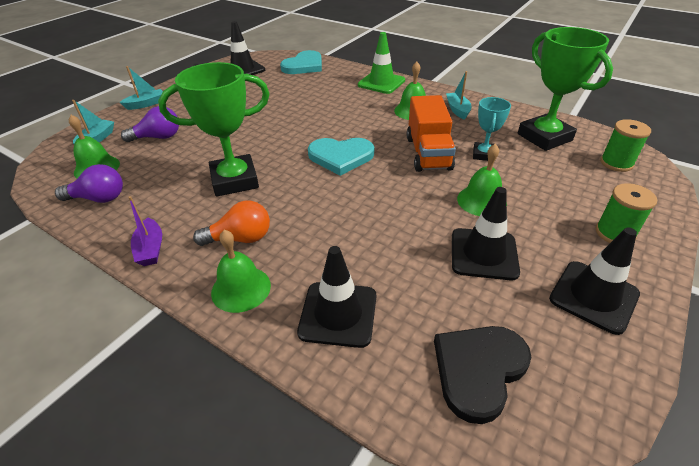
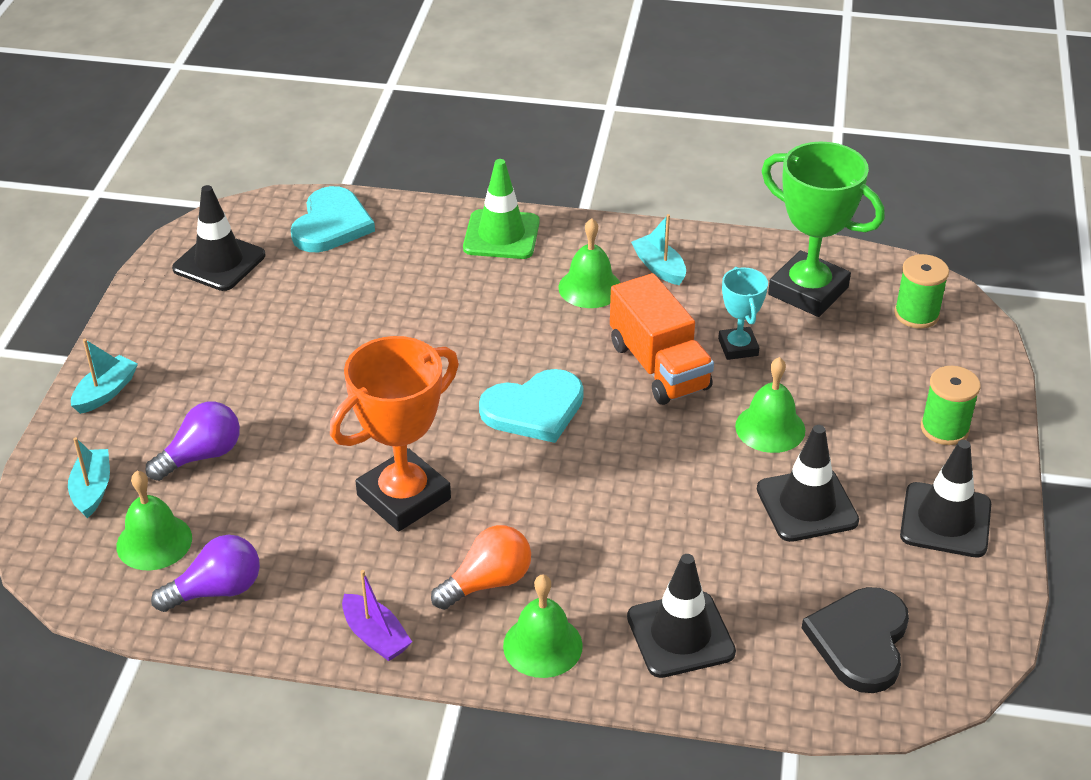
camera: 25 degrees left, 0 degrees up
green trophy [158,62,270,197] -> orange trophy [330,336,459,532]

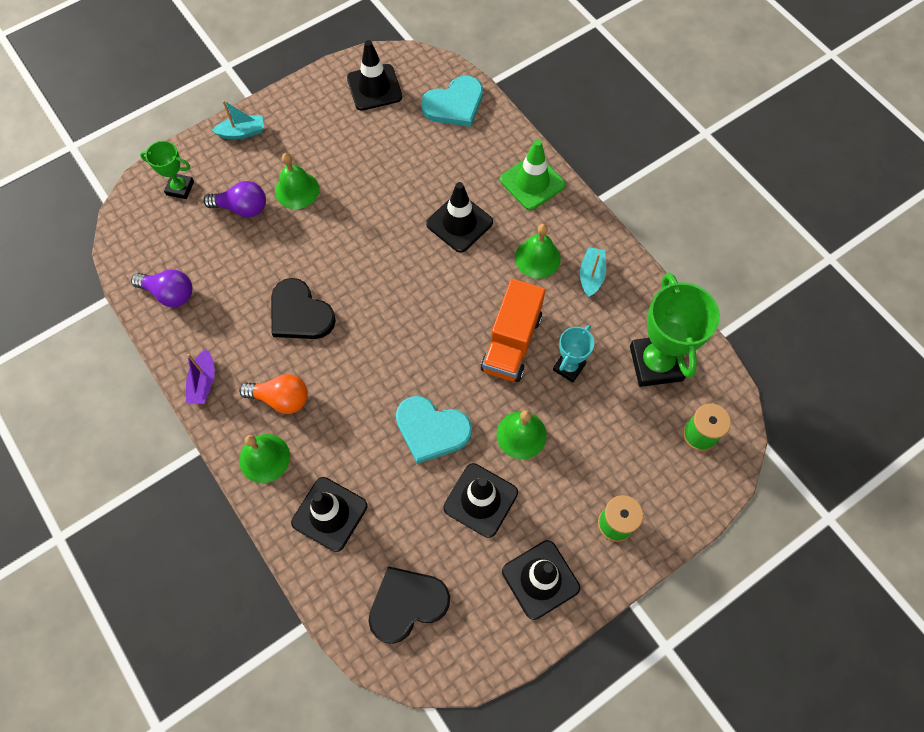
camera: 45 degrees right, 25 degrees up
turquoise boat [68,437,110,518] -> green trophy [140,141,194,199]
green bell [116,471,192,570] -> green bell moved to [275,153,319,209]
orange trophy [330,336,459,532] -> black heart [271,278,336,339]
turquoise heart [479,369,584,443] -> turquoise heart moved to [396,396,472,464]
none -> black traffic cone [426,182,493,253]

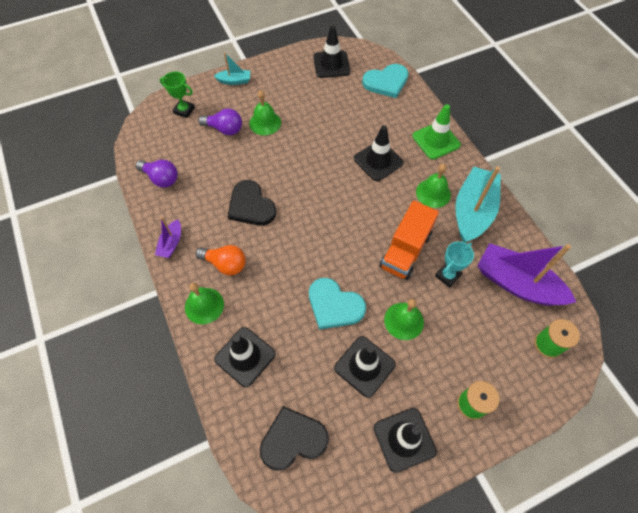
camera: 10 degrees right, 5 degrees down
turquoise boat [580,247,606,297] -> turquoise boat [455,166,501,243], size x2.08
green trophy [630,273,720,387] -> purple boat [477,243,576,306]

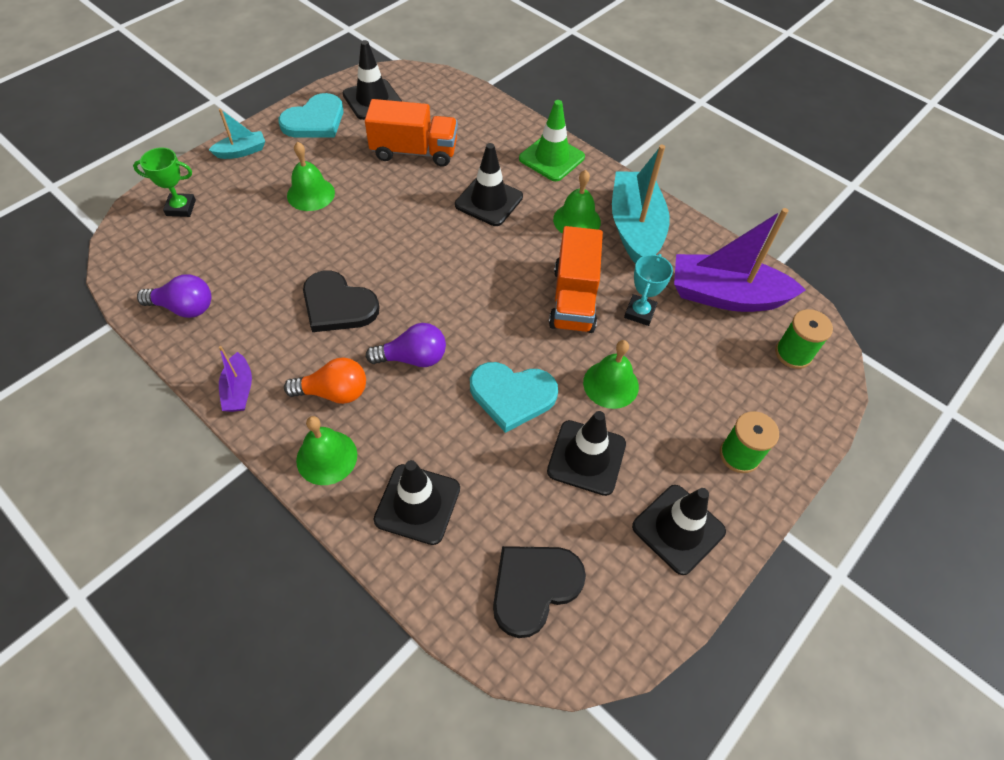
camera: 25 degrees left, 5 degrees down
purple light bulb [198,108,242,135] -> purple light bulb moved to [366,323,446,367]
turquoise heart [362,64,409,98] -> turquoise heart moved to [279,93,343,138]
none -> orange truck [365,99,458,167]

